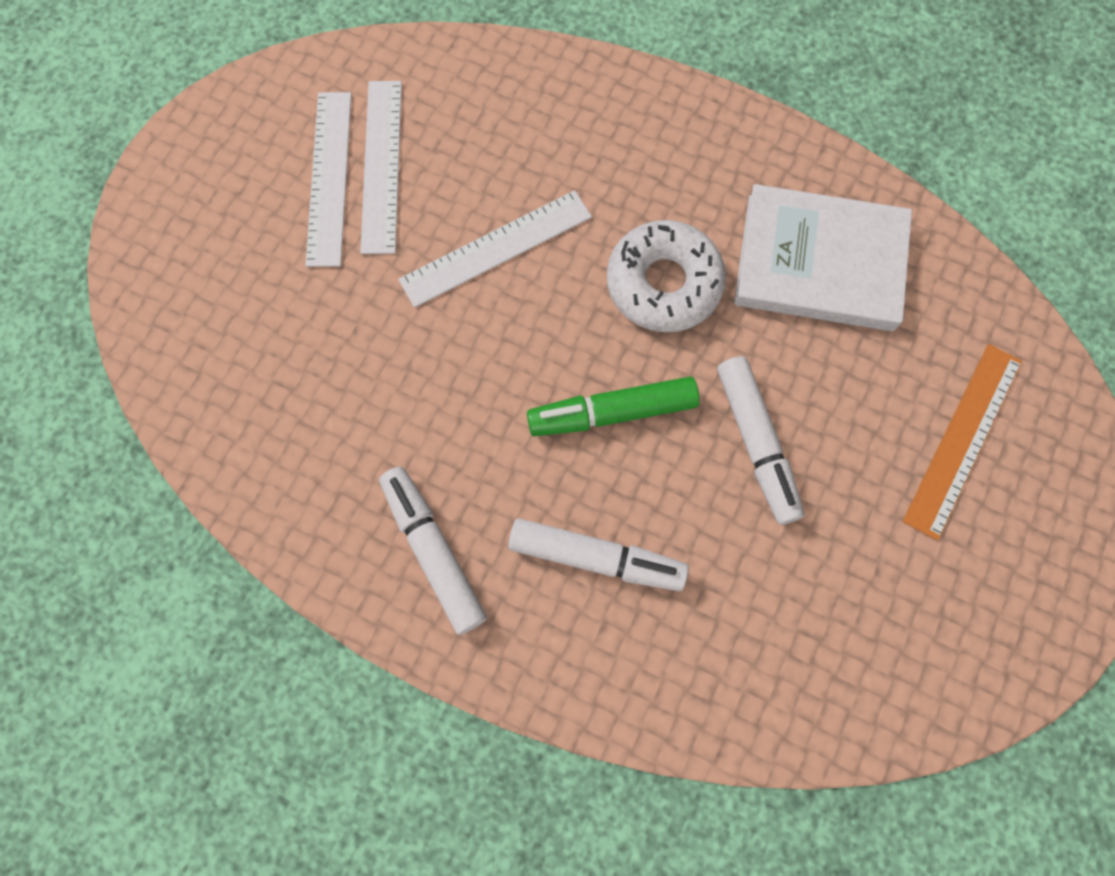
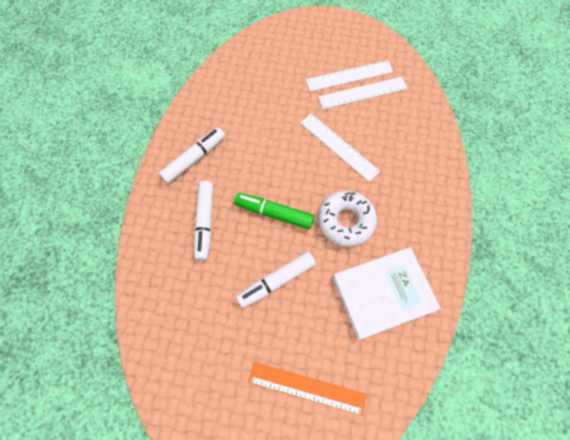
camera: 75 degrees right, 5 degrees down
green marker [527,377,700,436] -> green marker turned 45 degrees counterclockwise [234,193,314,229]
white book [734,184,912,331] -> white book turned 75 degrees clockwise [333,247,441,340]

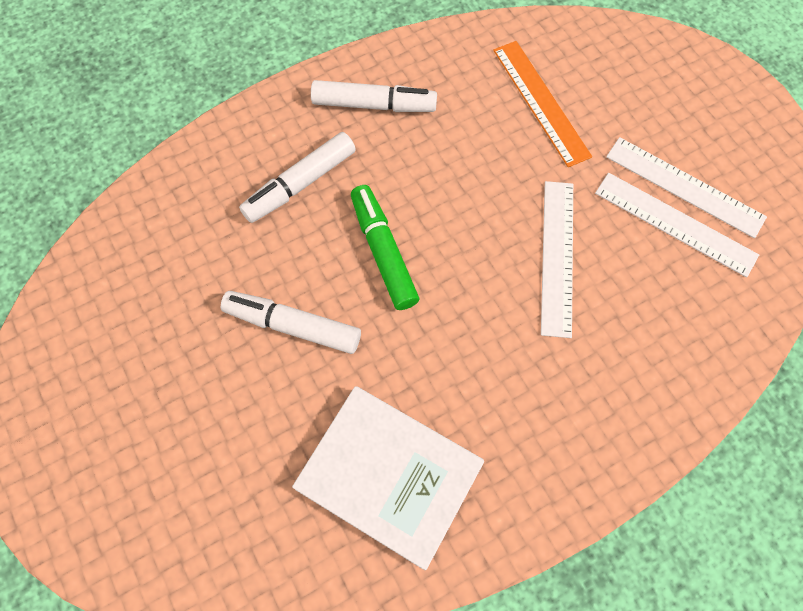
camera: 50 degrees right, 0 degrees up
orange ruler [248,362,367,416] -> orange ruler moved to [493,41,592,167]
white donut [318,191,377,247] -> none

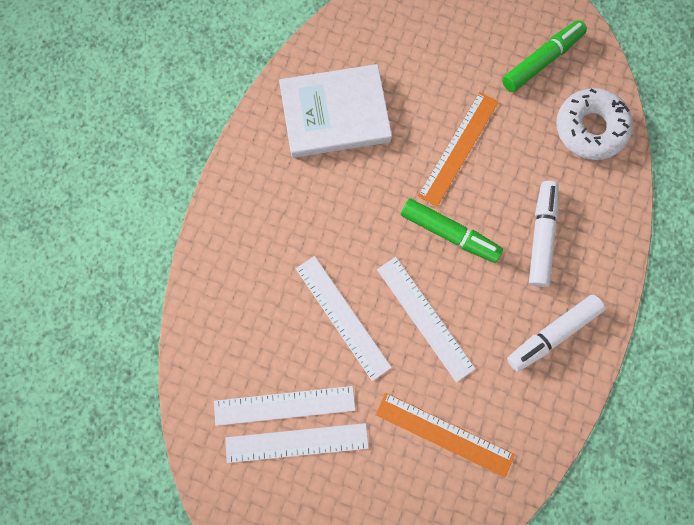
camera: 140 degrees right, 10 degrees up
white marker [221,291,361,354] -> orange ruler [418,92,499,207]
none -> white ruler [377,257,476,382]
none -> green marker [502,20,587,92]
none -> white donut [556,88,633,160]

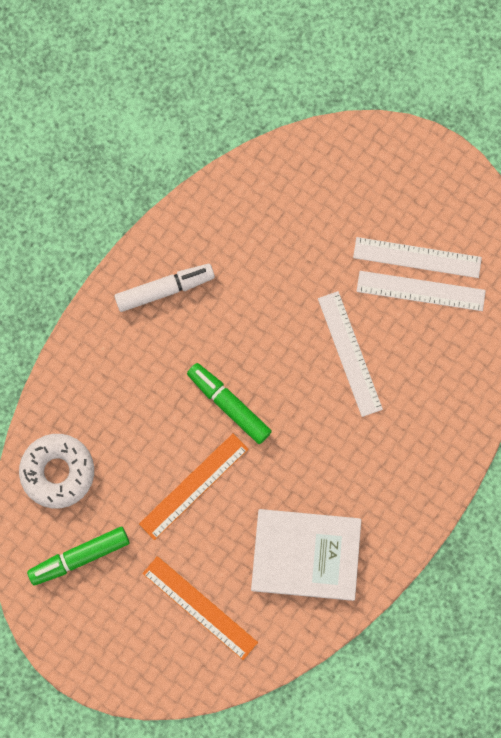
camera: 165 degrees left, 0 degrees up
orange ruler [375,393,515,478] -> orange ruler moved to [142,556,258,660]
white ruler [377,257,476,382] -> none
white marker [529,181,558,287] -> none

